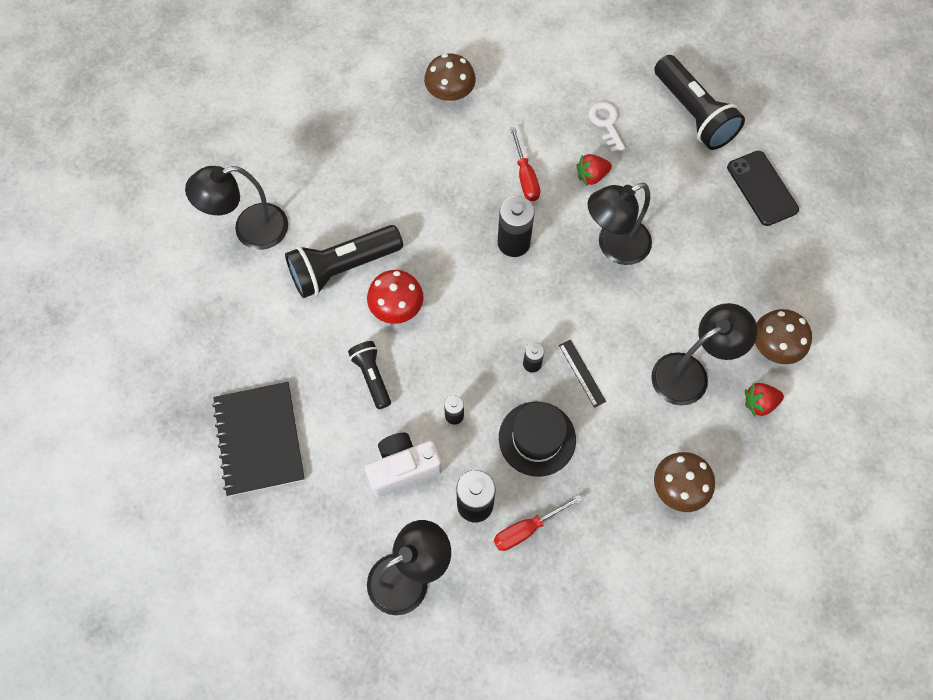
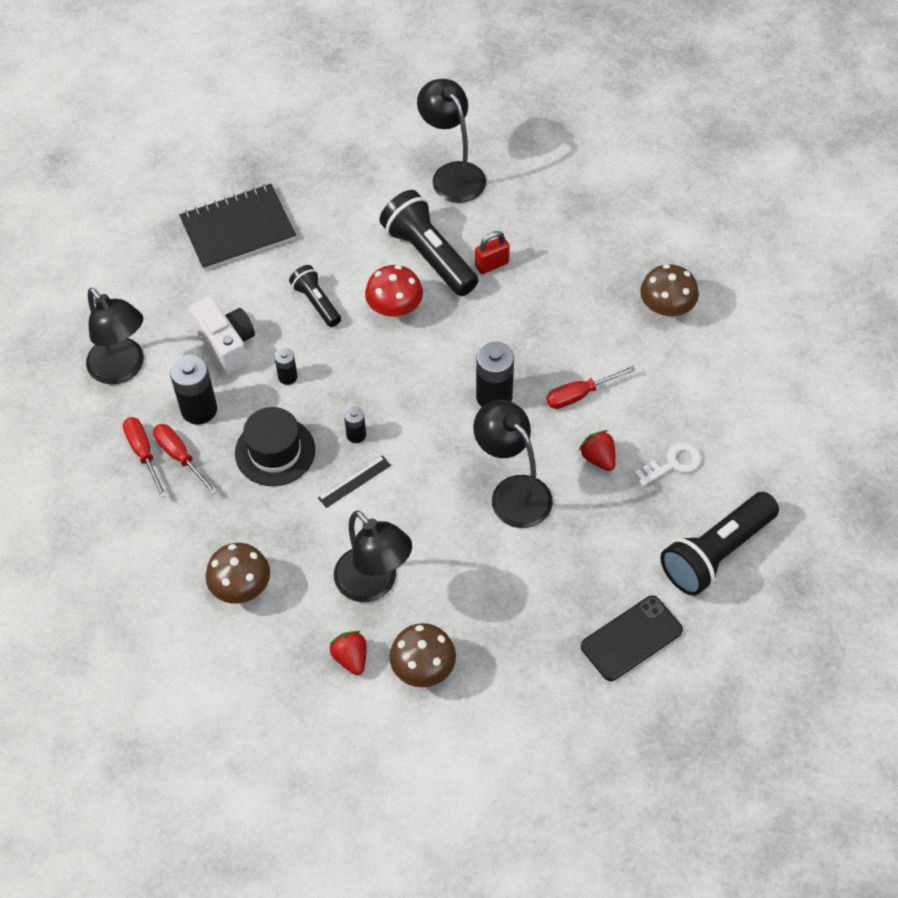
camera: 80 degrees right, 10 degrees down
black flashlight [348,341,391,409] -> black flashlight turned 90 degrees counterclockwise [289,265,341,327]
none -> red screwdriver [123,417,167,498]
none -> red padlock [475,231,510,274]

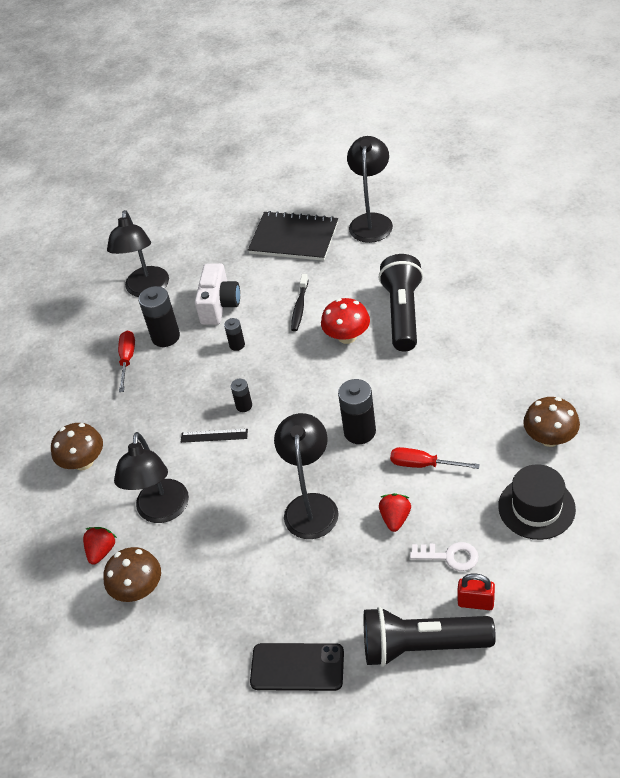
camera: 45 degrees right, 10 degrees down
red screwdriver [123,417,167,498] -> none
black hat [235,407,315,486] -> black hat moved to [498,464,576,540]
black flashlight [289,265,341,327] -> black toothbrush [291,274,308,331]
black lamp [417,79,486,203] -> black lamp moved to [347,136,393,243]
red padlock [475,231,510,274] -> red padlock moved to [457,573,495,610]

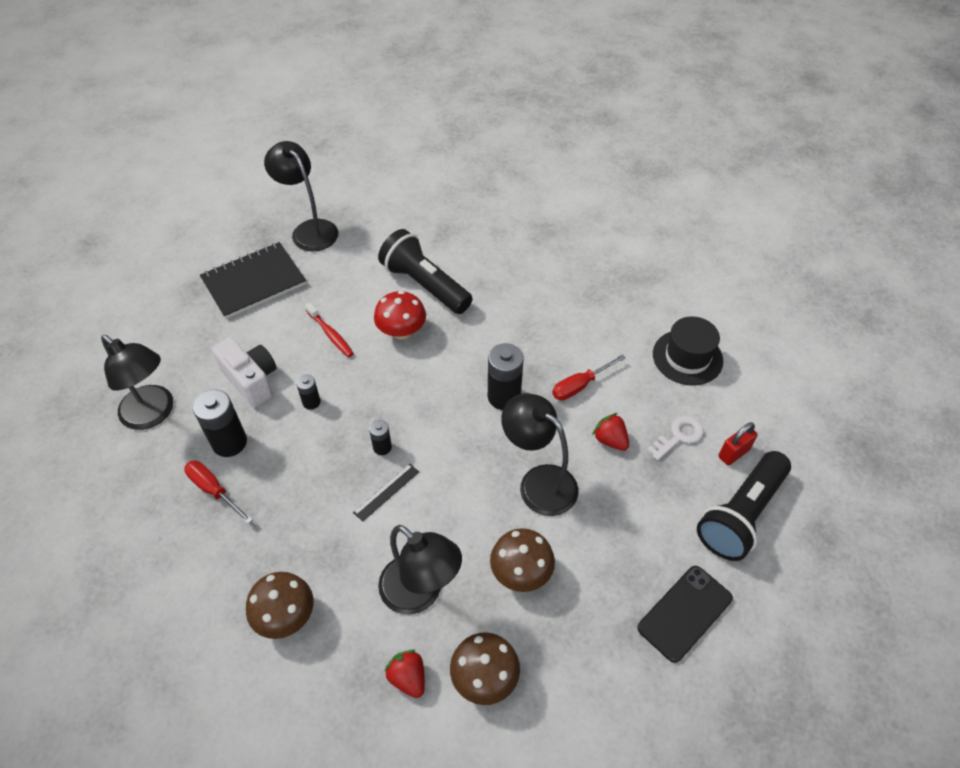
camera: 55 degrees left, 5 degrees up
black toothbrush [291,274,308,331] -> red toothbrush [305,302,354,357]
brown mushroom [523,397,580,447] -> brown mushroom moved to [490,528,555,592]

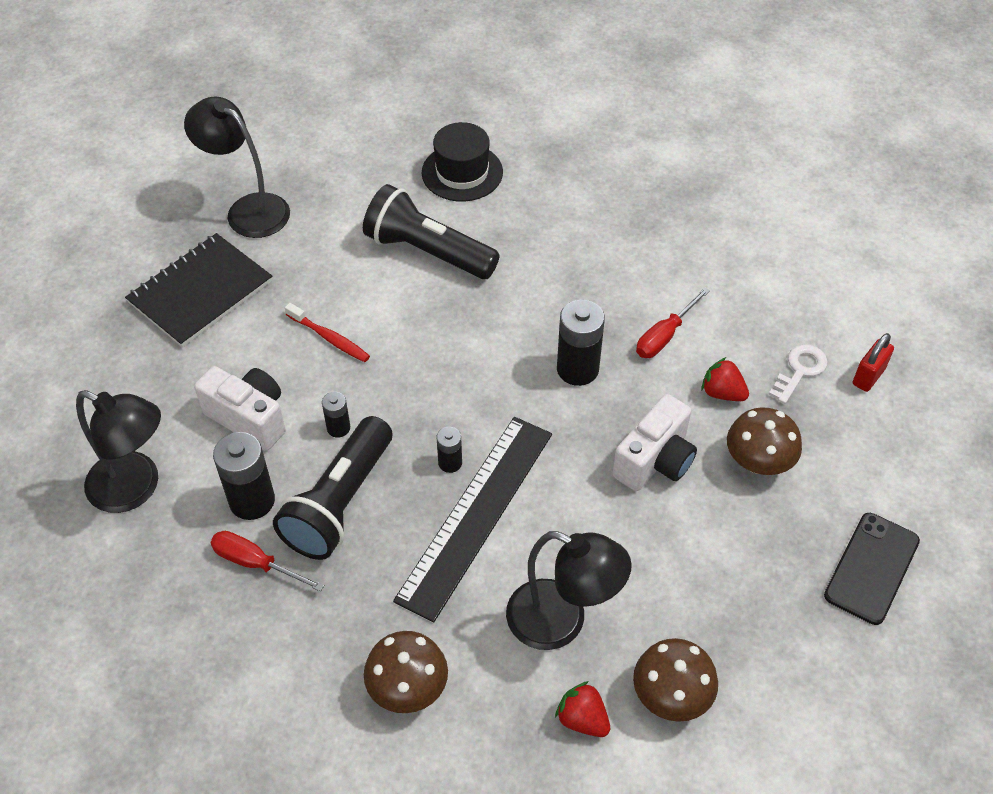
camera: 15 degrees left, 0 degrees up
black ruler [353,464,419,522] -> black ruler [393,417,552,622], size x2.50
red mushroom [374,291,426,339] -> none
brown mushroom [490,528,555,592] -> brown mushroom moved to [727,407,802,475]
black lamp [501,393,578,516] -> white camera [613,394,697,491]
black hat [653,316,723,386] -> black hat moved to [422,122,503,202]
black flashlight [697,451,791,561] -> black flashlight moved to [273,416,392,560]

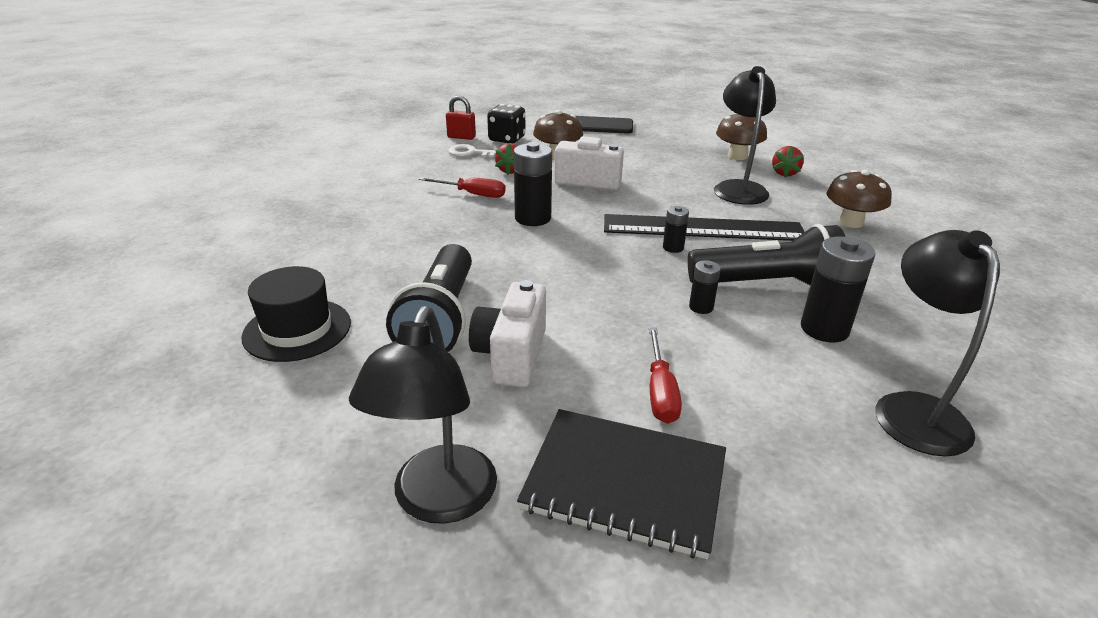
camera: 115 degrees left, 20 degrees down
white camera [194,366,285,451] -> white camera moved to [469,280,546,388]
red screwdriver [210,531,325,592] -> red screwdriver moved to [649,327,682,424]
red toothbrush [285,303,370,362] -> none
none -> black dice [487,104,526,144]

